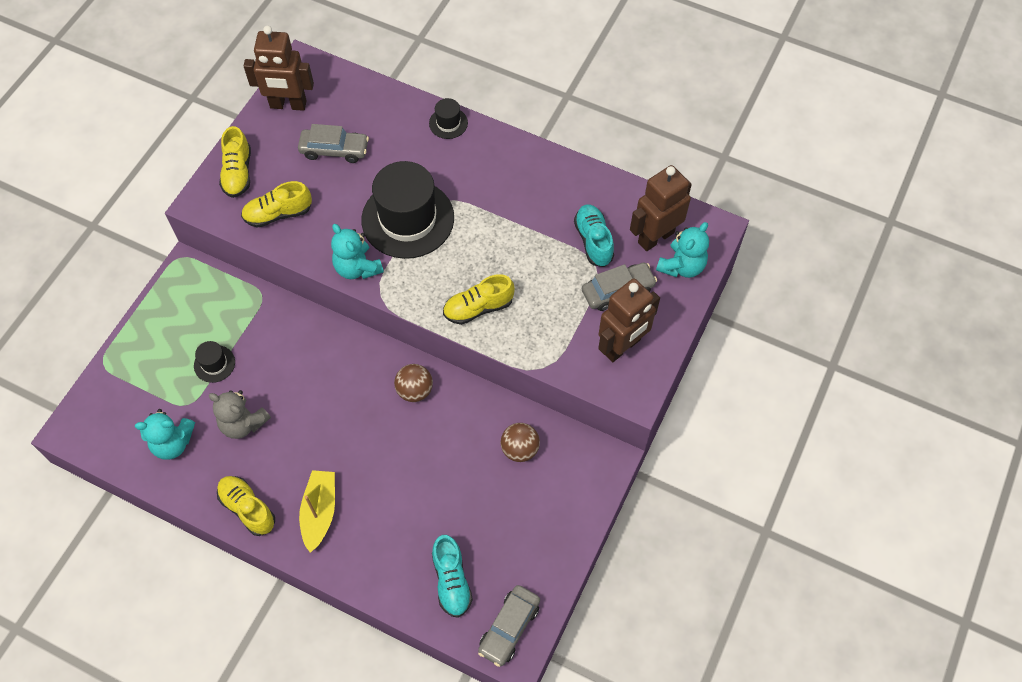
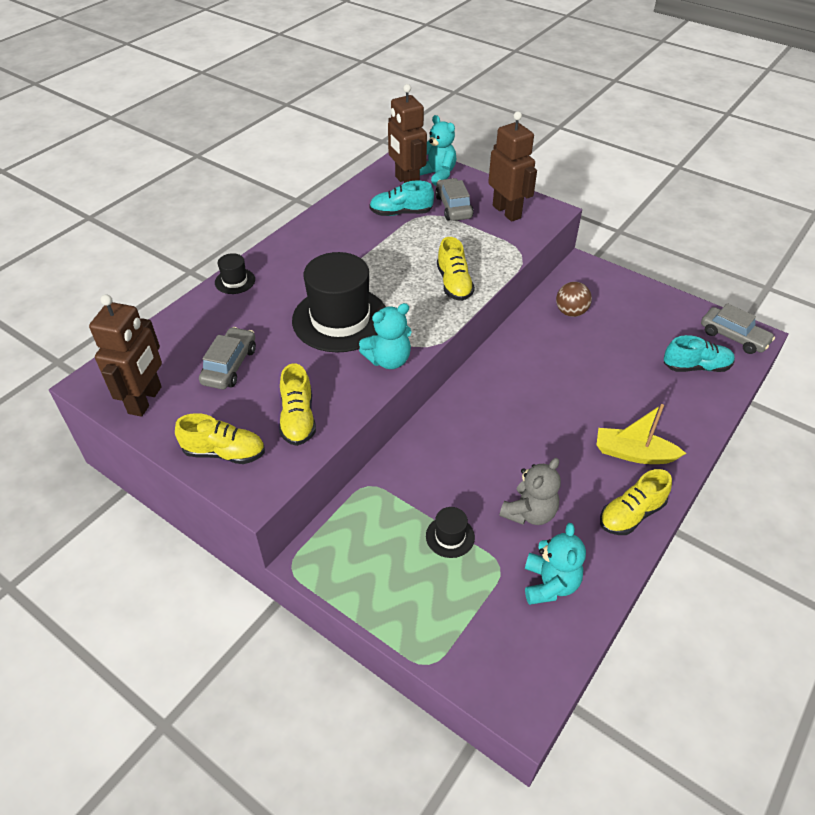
camera: 80 degrees left, 15 degrees down
brown ball [394,364,433,402] -> none

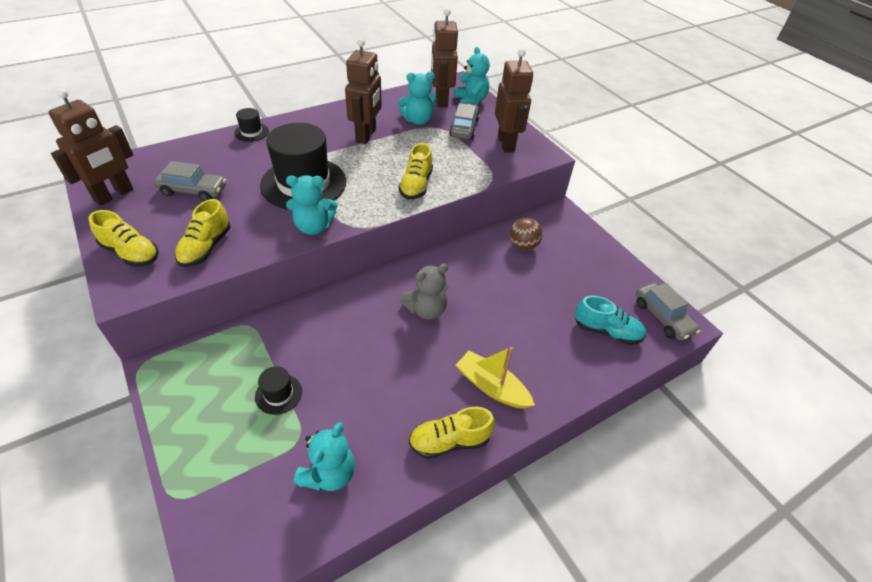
camera: 20 degrees right, 0 degrees up
grey car [199,327,256,389] -> grey car turned 60 degrees clockwise [154,161,226,201]
turquoise shoe [369,181,434,216] -> turquoise teddy bear [398,71,437,125]
grey teddy bear [499,458,561,525] -> grey teddy bear moved to [400,264,449,319]
none -> brown robot [345,38,382,144]

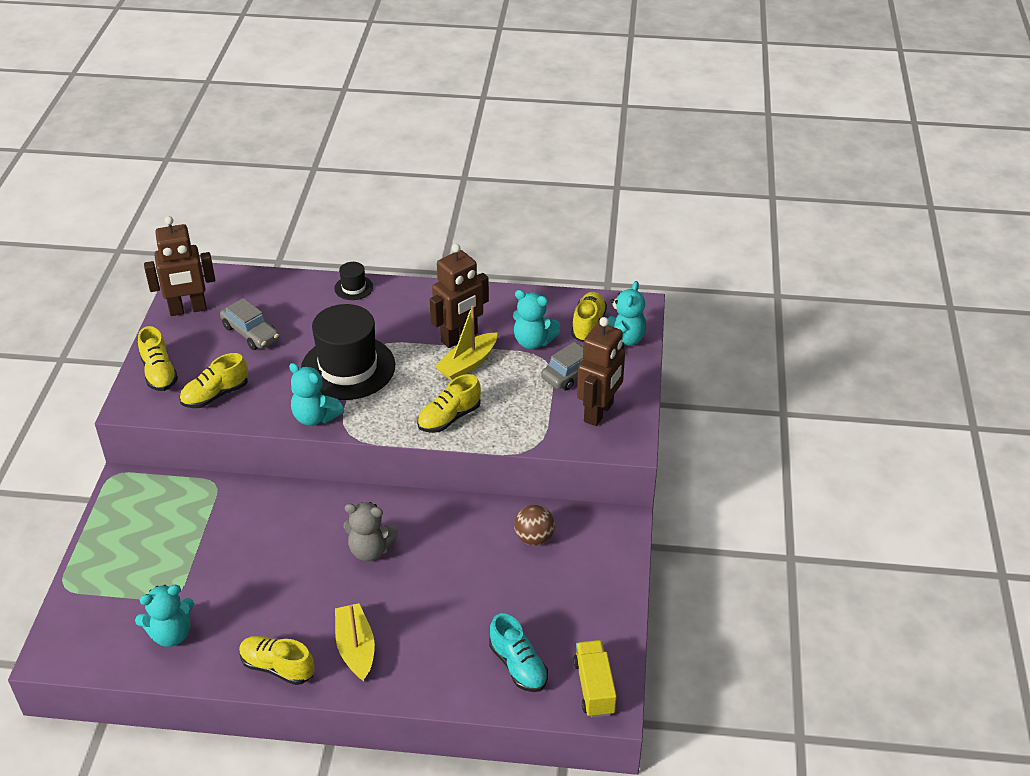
camera: 40 degrees right, 5 degrees down
black hat [255,366,302,415] -> none
brown robot [431,8,458,107] -> yellow shoe [571,292,607,342]
grey car [636,283,701,341] -> yellow truck [573,640,617,718]
none -> yellow boat [435,306,497,380]

